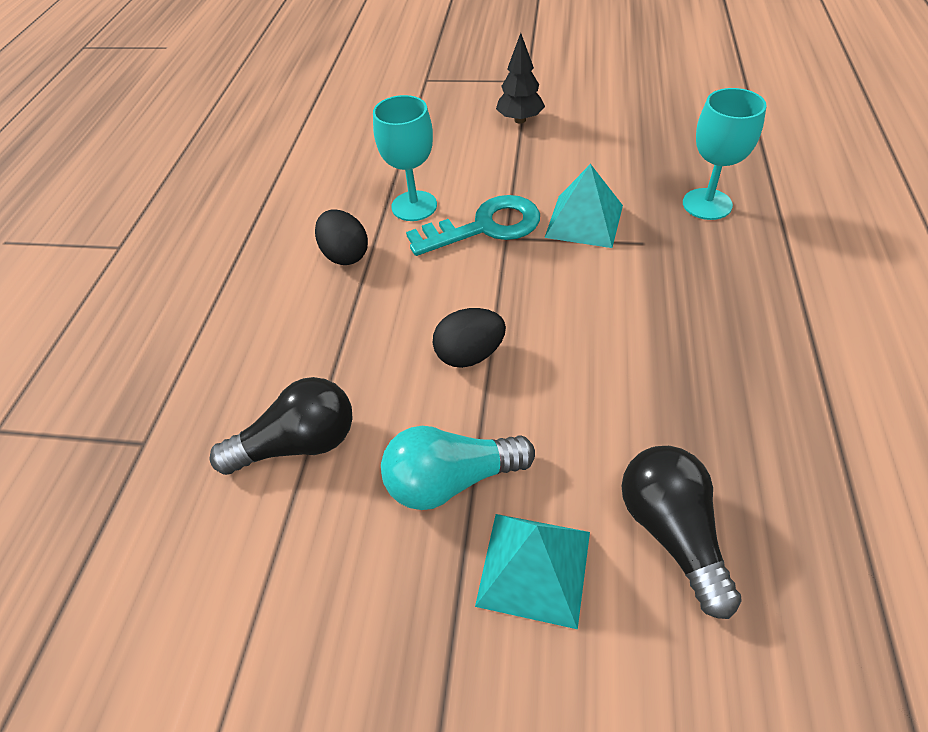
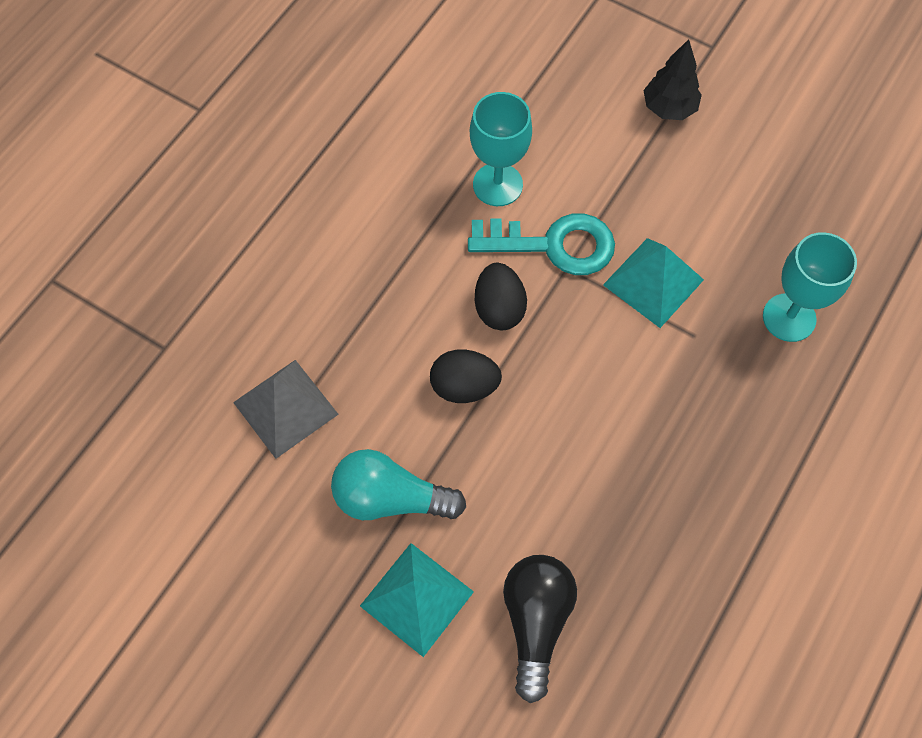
camera: 20 degrees right, 15 degrees up
black light bulb [210,377,353,475] -> grey pyramid [233,360,339,459]
black egg [315,209,368,265] -> black egg moved to [475,263,527,330]

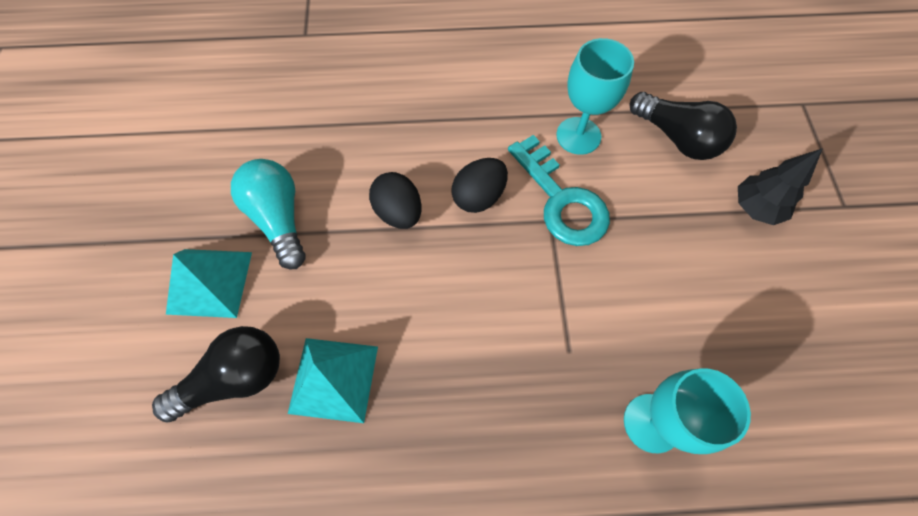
camera: 55 degrees right, 0 degrees up
grey pyramid [233,360,339,459] -> none
turquoise pyramid [603,238,704,328] -> turquoise pyramid moved to [288,338,378,423]
none -> black light bulb [630,92,737,160]

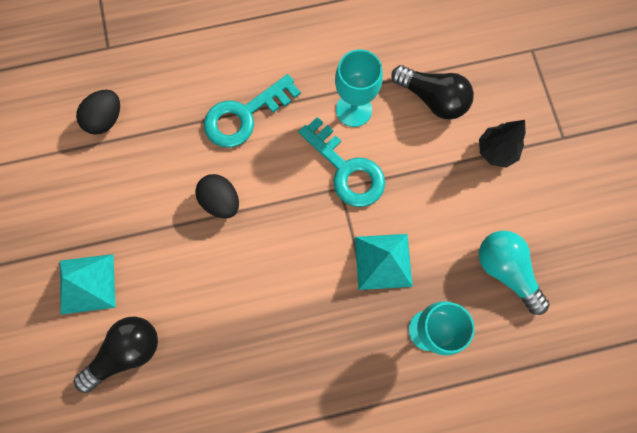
camera: 10 degrees left, 10 degrees up
turquoise light bulb [231,159,306,269] -> turquoise light bulb moved to [479,231,550,315]
turquoise pyramid [288,338,378,423] -> turquoise pyramid moved to [355,234,413,290]
black egg [452,158,508,213] -> black egg moved to [76,90,120,135]
none -> turquoise key [204,74,301,147]

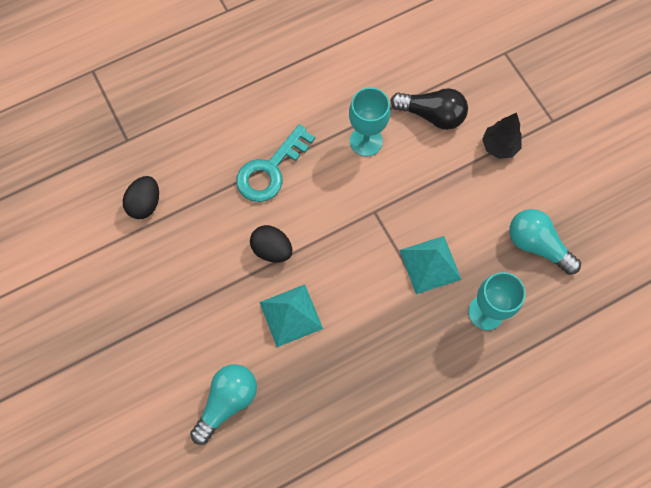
camera: 15 degrees left, 5 degrees down
turquoise pyramid [60,254,116,314] -> turquoise pyramid moved to [259,285,323,347]
black light bulb [74,317,158,393] -> turquoise light bulb [190,364,257,445]
turquoise key [298,117,385,207] -> none

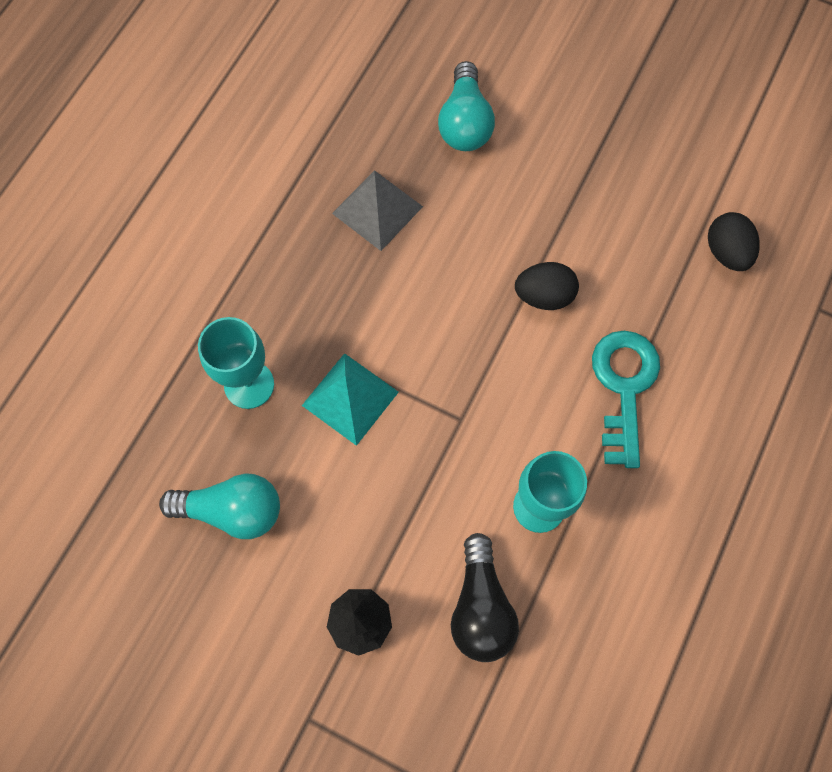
camera: 145 degrees right, 0 degrees up
turquoise pyramid [259,285,323,347] -> none
black light bulb [390,88,468,130] -> black light bulb turned 75 degrees counterclockwise [451,533,519,662]
none -> grey pyramid [332,170,423,251]

